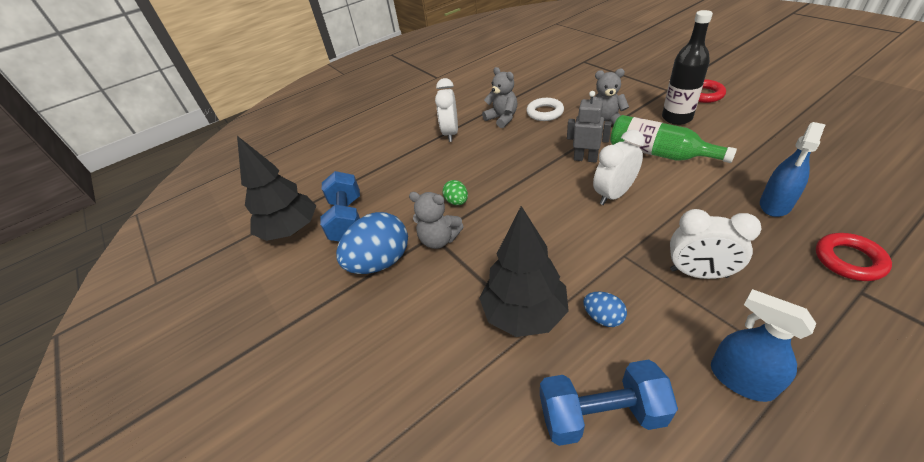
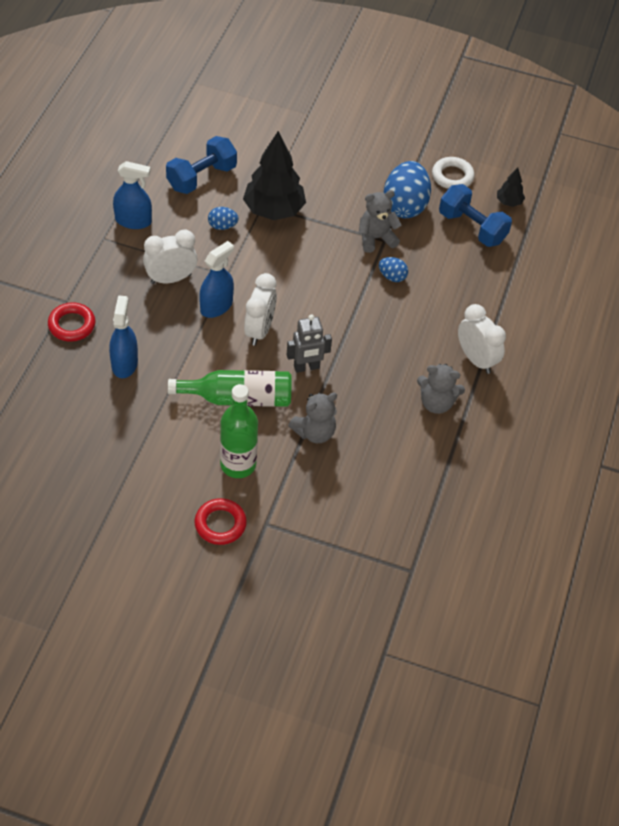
camera: 135 degrees right, 10 degrees up
black tree [237,136,316,241] -> black tree [497,167,525,207], size x0.47
green egg [443,180,468,205] -> blue egg [379,257,408,282]
white ring [526,98,564,121] -> white ring moved to [432,157,474,189]
black bottle [662,10,713,125] -> green bottle [220,384,258,478]
none -> blue spray bottle [199,241,234,318]

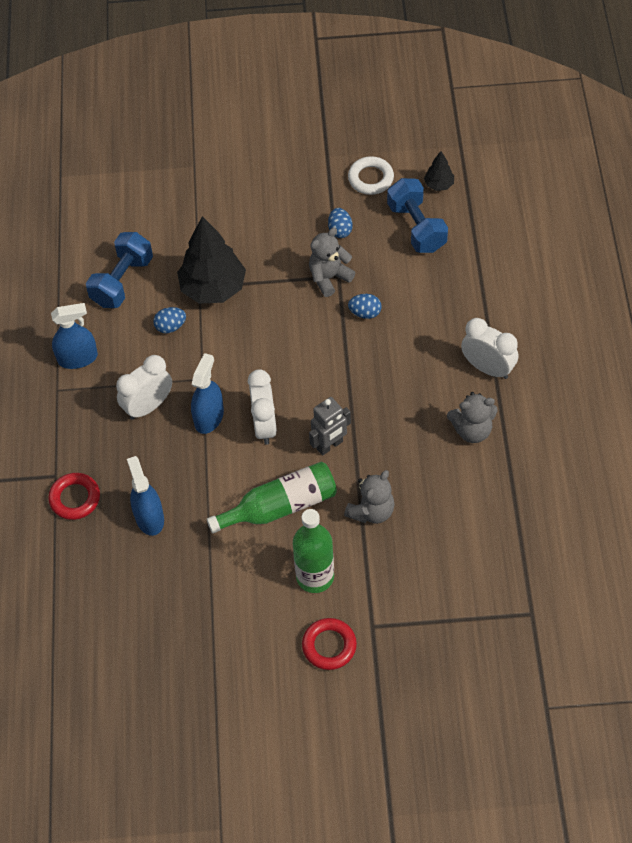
camera: 15 degrees left, 5 degrees up
blue egg [383,161,431,218] -> blue egg [328,208,353,238], size x0.48
blue dumbbell [439,184,512,247] -> blue dumbbell turned 45 degrees clockwise [387,178,448,253]

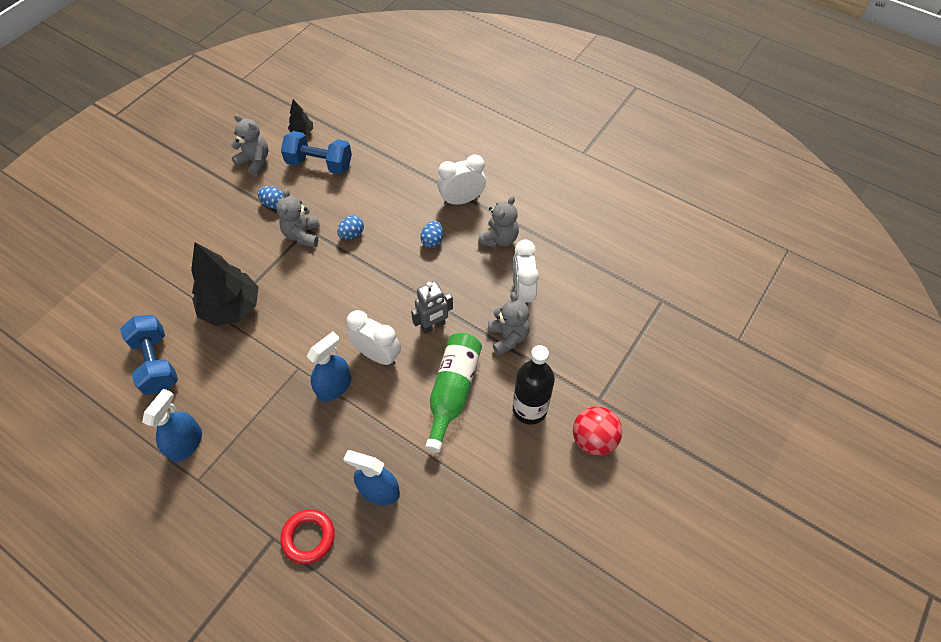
camera: 55 degrees left, 0 degrees up
white clock [116,355,172,420] -> white clock moved to [513,240,539,305]
blue egg [153,307,186,333] -> blue egg moved to [420,221,443,248]
blue spray bottle [191,353,224,434] -> blue spray bottle turned 75 degrees clockwise [307,332,351,402]
green bottle [293,509,334,593] -> black bottle [513,345,555,425]
red ring [302,618,357,670] -> red ball [573,406,622,456]
grey robot [309,397,351,456] -> grey robot turned 60 degrees clockwise [411,281,453,334]
white ring [348,156,394,195] -> grey teddy bear [231,114,268,176]

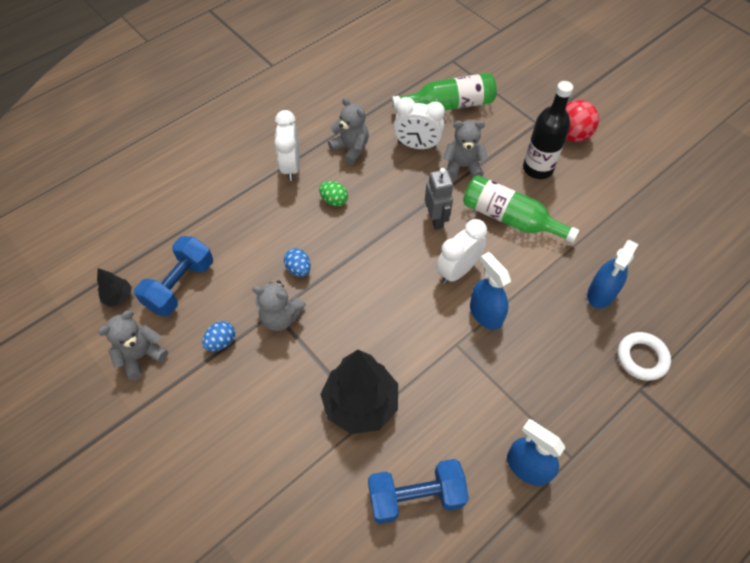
camera: 75 degrees left, 0 degrees up
red ring [280,509,335,564] -> white ring [618,332,671,381]
blue egg [420,221,443,248] -> green egg [319,181,348,207]
none -> green bottle [392,73,497,110]

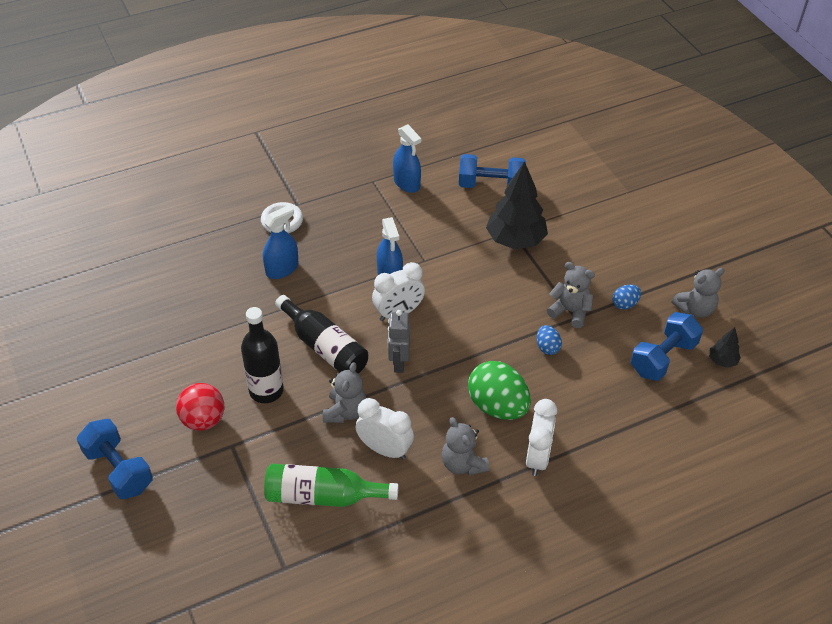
camera: 165 degrees left, 10 degrees down
green egg [319,181,348,207] -> green egg [468,361,531,420], size x2.08
grey teddy bear [444,121,488,180] -> grey teddy bear turned 90 degrees counterclockwise [323,362,366,423]
green bottle [463,175,579,243] -> black bottle [275,295,368,374]
none -> blue dumbbell [77,419,153,499]

